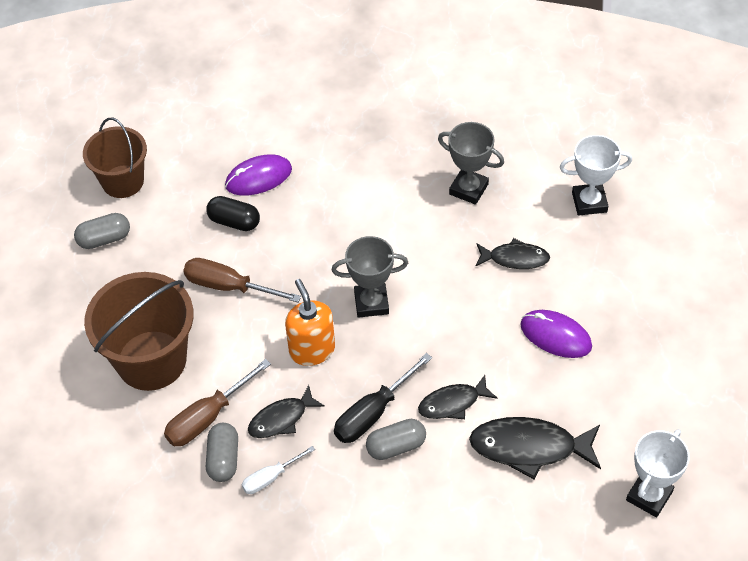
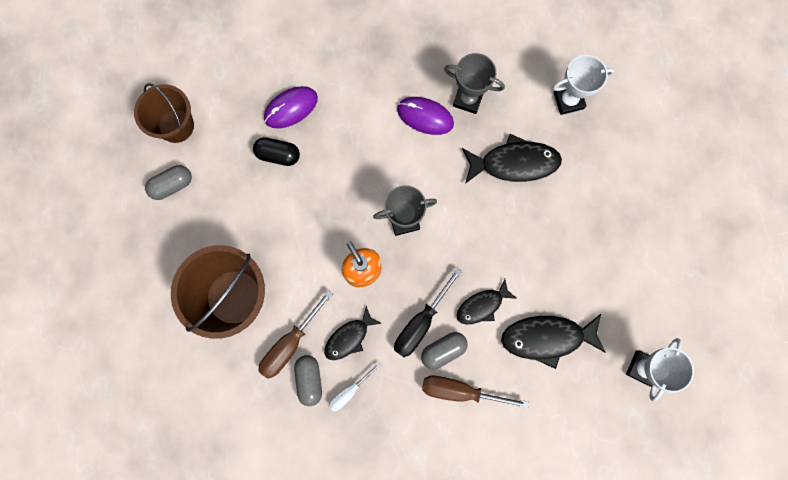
camera: 10 degrees left, 25 degrees up
brown screwdriver [183,258,301,303] -> brown screwdriver moved to [422,376,529,409]
black fish [476,238,550,269] -> black fish [462,134,562,184], size x1.61
purple mouse [520,310,592,358] -> purple mouse moved to [397,97,454,135]

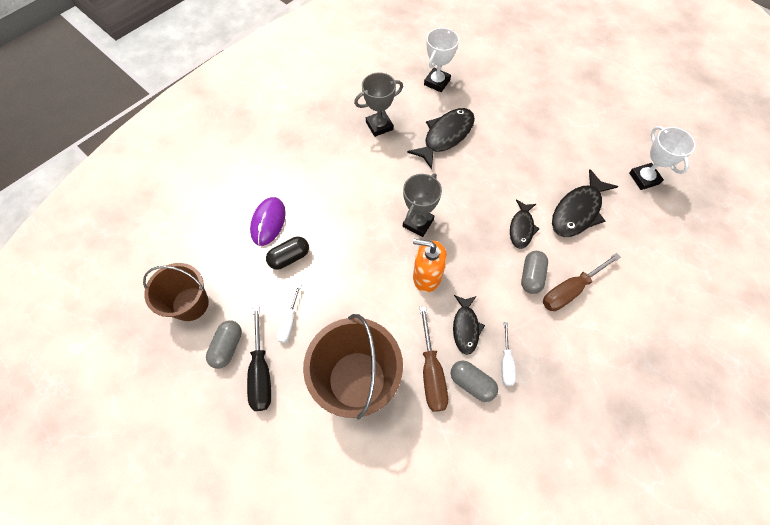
camera: 45 degrees left, 15 degrees down
black screwdriver [394,268,462,357] -> black screwdriver moved to [247,306,271,411]
purple mouse [397,97,454,135] -> none
none -> white screwdriver [277,284,301,343]

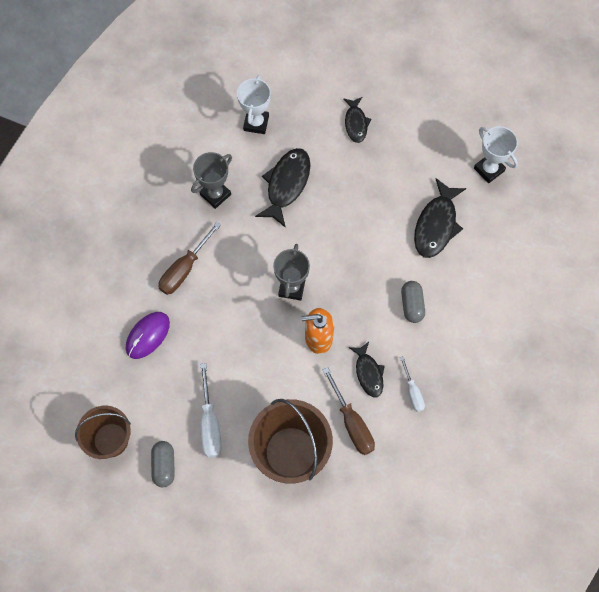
camera: 20 degrees left, 5 degrees up
black screwdriver [247,306,271,411] -> none
purple mouse [250,197,286,246] -> purple mouse turned 45 degrees clockwise [126,312,170,359]
black capsule [266,237,309,270] -> none
white screwdriver [277,284,301,343] -> white screwdriver [200,363,222,458], size x1.63
grey capsule [451,361,498,402] -> none
black fish [510,199,540,249] -> black fish moved to [343,97,371,143]
brown screwdriver [543,253,621,311] -> brown screwdriver moved to [158,222,221,295]

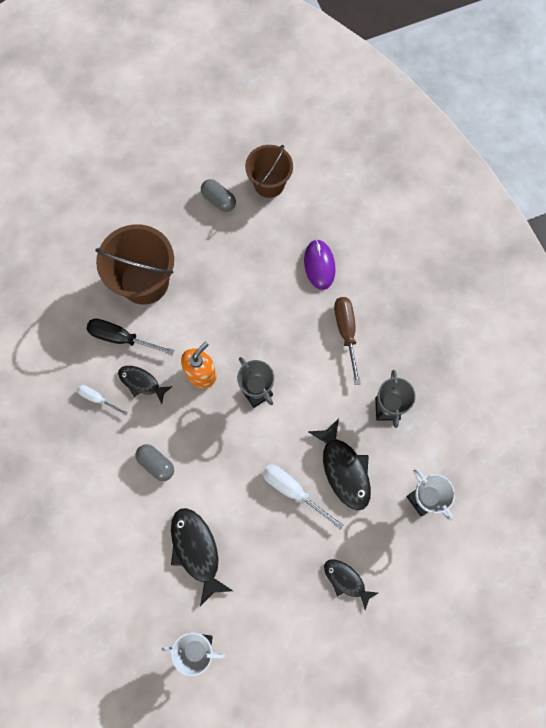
camera: 135 degrees right, 5 degrees up
white screwdriver [200,363,222,458] -> white screwdriver moved to [262,464,344,530]
brown screwdriver [323,367,375,455] -> black screwdriver [86,318,174,355]

